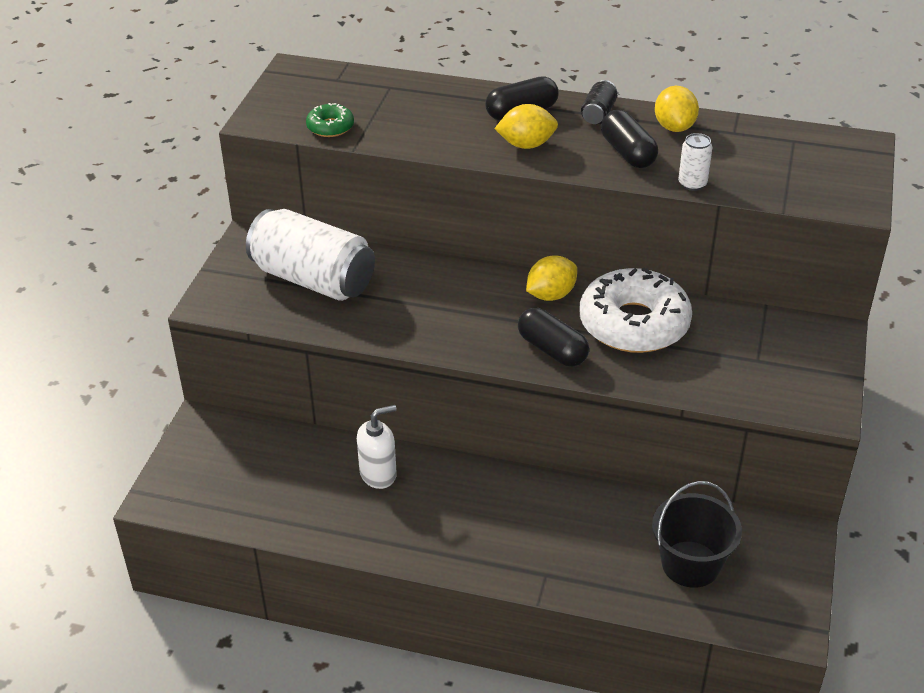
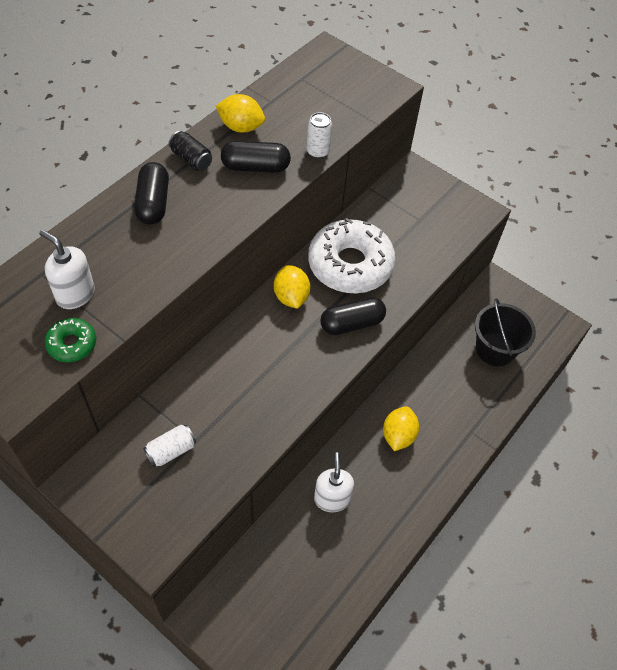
camera: 70 degrees left, 15 degrees up
white can [246,209,375,301] -> white can [143,425,196,467], size x0.42
yellow lemon [494,104,558,149] -> yellow lemon moved to [383,406,419,451]
none -> white soap dispenser [39,230,95,309]

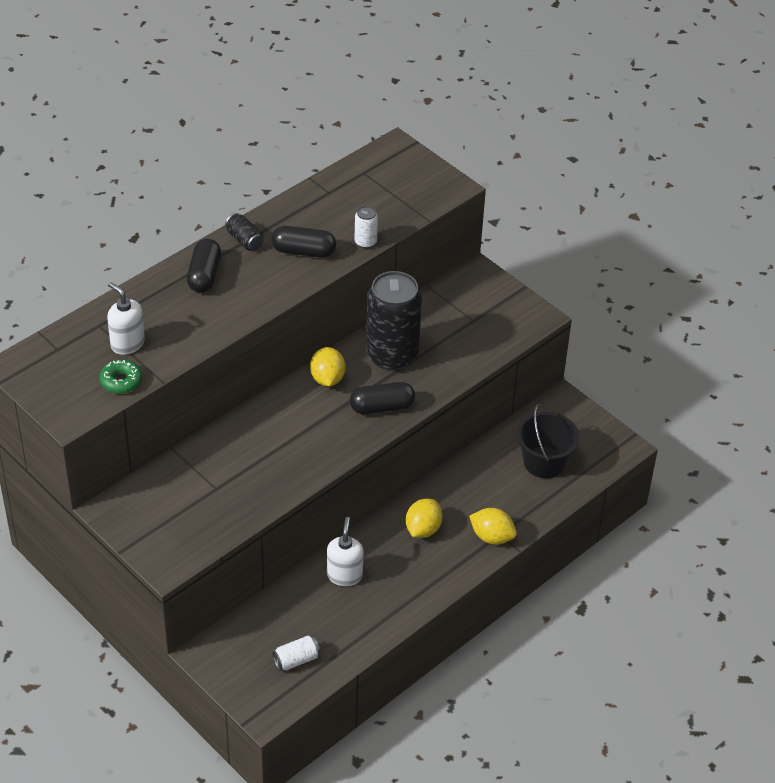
camera: 10 degrees right, 10 degrees down
white can [143,425,196,467] -> white can moved to [272,635,320,671]
yellow lemon [216,94,265,133] -> yellow lemon moved to [469,508,517,545]
white donut [308,218,396,293] -> black can [366,271,422,371]

